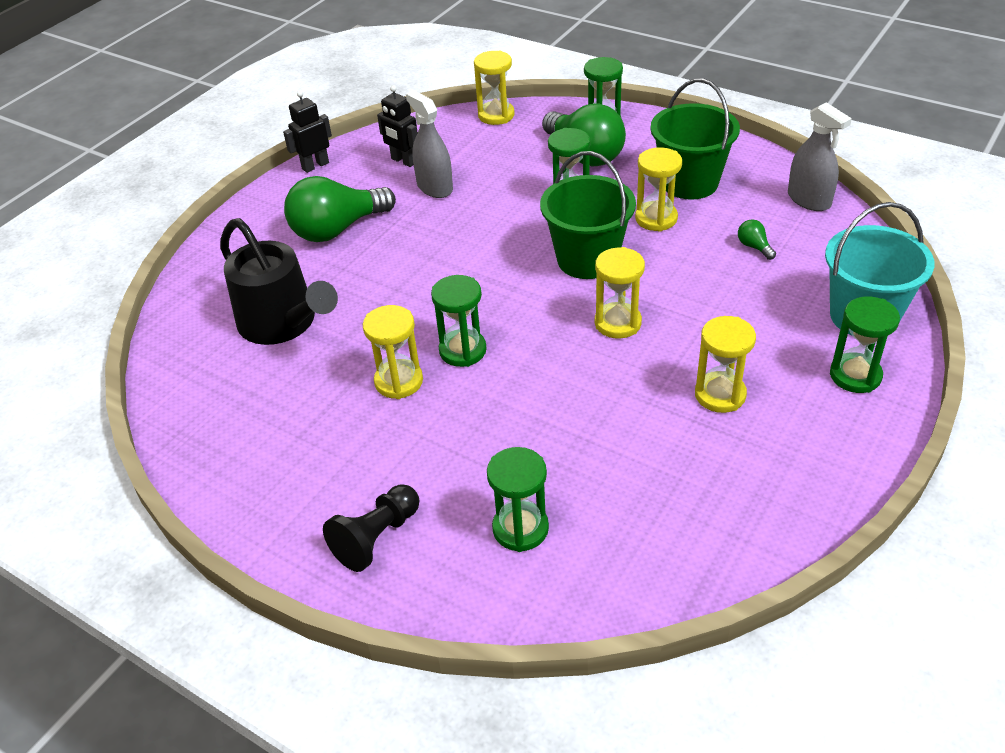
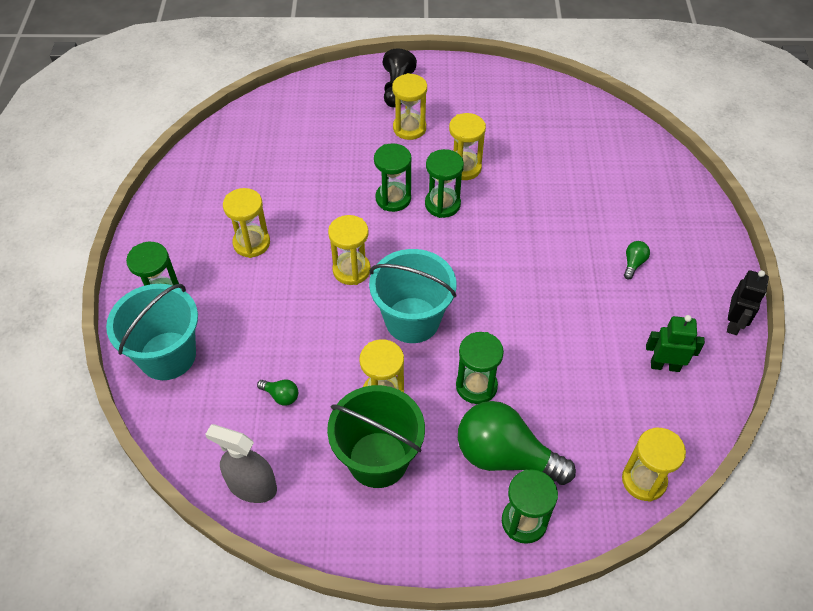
camera: 145 degrees right, 10 degrees up
black watering can [220,218,338,345] -> none
green light bulb [284,176,396,242] -> green light bulb [624,241,650,279], size x0.40
black robot [377,85,418,167] -> green robot [646,315,705,372]
grey spray bottle [406,91,453,198] -> none
green hourglass [487,447,549,552] -> green hourglass moved to [374,143,411,212]
green bucket [540,151,636,279] -> turquoise bucket [369,249,457,343]
none -> yellow hourglass [392,73,427,140]

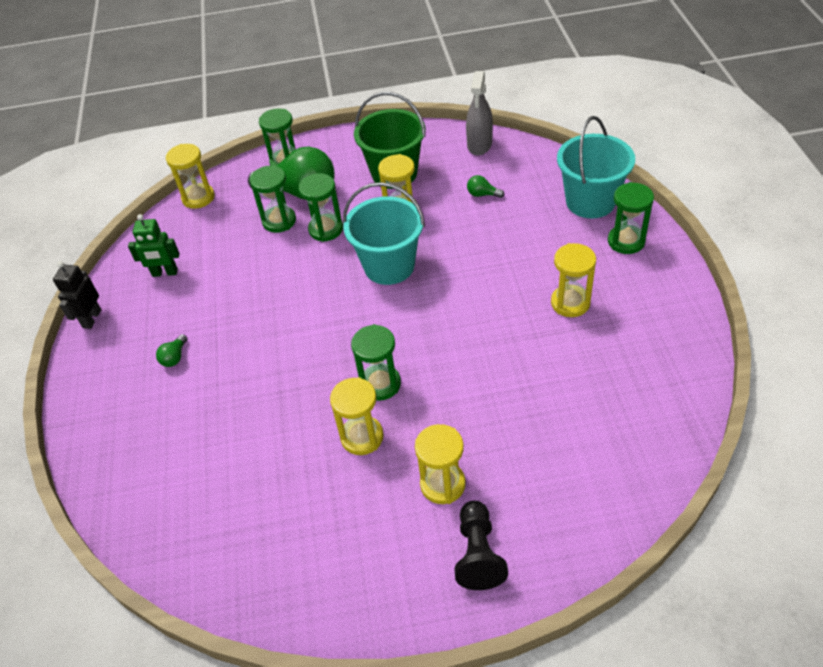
camera: 175 degrees right, 5 degrees down
grey spray bottle [205,424,277,503] -> grey spray bottle turned 90 degrees clockwise [466,71,493,155]
yellow hourglass [328,215,371,285] -> none
green hourglass [374,143,411,212] -> green hourglass moved to [249,165,296,233]

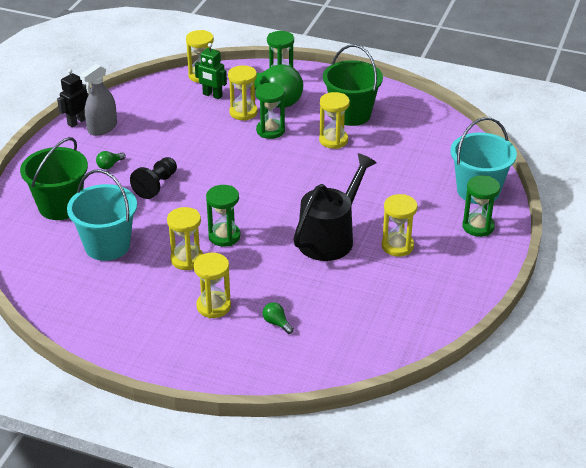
camera: 25 degrees right, 10 degrees down
green robot [128,214,180,277] -> green robot moved to [195,43,227,99]
green hourglass [249,165,296,233] -> yellow hourglass [228,65,258,121]
turquoise bucket [343,182,425,285] -> turquoise bucket moved to [67,169,137,261]
black pawn [454,501,508,590] -> black pawn moved to [130,157,177,199]
grey spray bottle [466,71,493,155] -> grey spray bottle moved to [80,64,117,136]
green light bulb [467,175,504,198] -> green light bulb moved to [263,302,294,334]
none -> green bucket [20,137,88,220]
none -> black watering can [293,153,377,261]

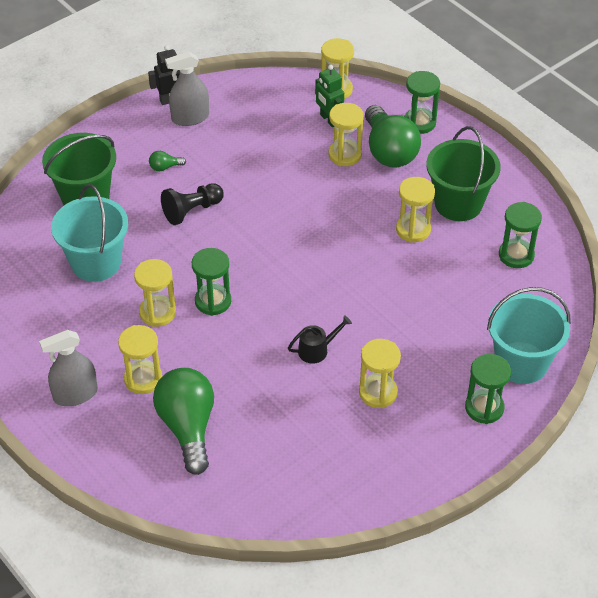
camera: 30 degrees right, 10 degrees up
green hourglass [255,83,285,139] -> green hourglass moved to [499,202,542,268]
green light bulb [263,302,294,334] -> green light bulb [153,368,214,475], size x2.50
black watering can [293,153,377,261] -> black watering can [288,315,352,364], size x0.45
none -> grey spray bottle [39,330,98,406]

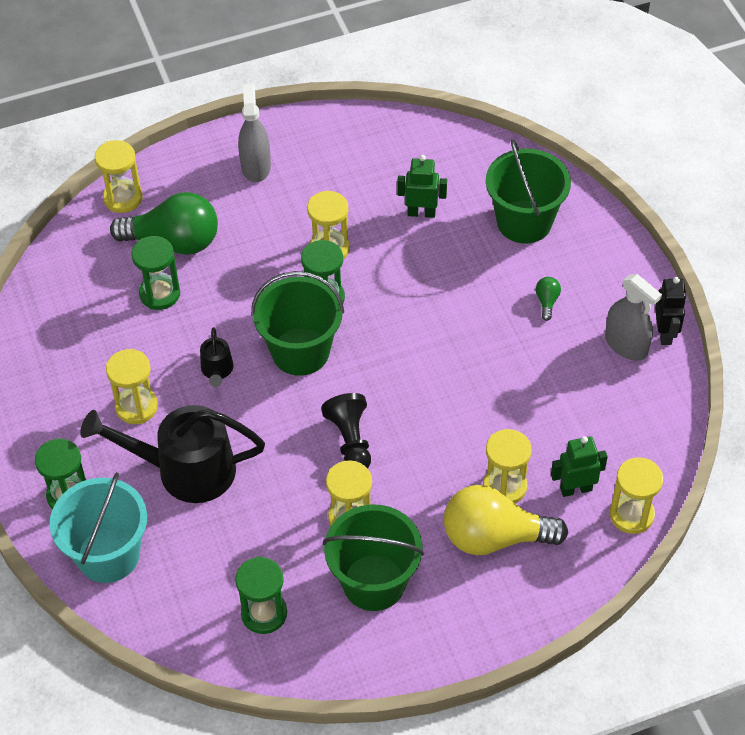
camera: 110 degrees right, 5 degrees up
turquoise bucket [51,184,128,282] -> green robot [397,155,447,218]
yellow hourglass [118,325,162,394] -> yellow hourglass moved to [95,140,143,213]
black pawn [161,183,224,225] -> black pawn moved to [321,393,371,469]
grey spray bottle [165,52,209,126] -> grey spray bottle turned 135 degrees clockwise [605,274,662,361]
green light bulb [365,105,421,168] -> yellow light bulb [444,485,568,555]
green hourglass [404,71,440,134] -> green hourglass moved to [131,236,180,310]
none -> black watering can [80,405,265,503]
none -> green bucket [251,271,344,376]

